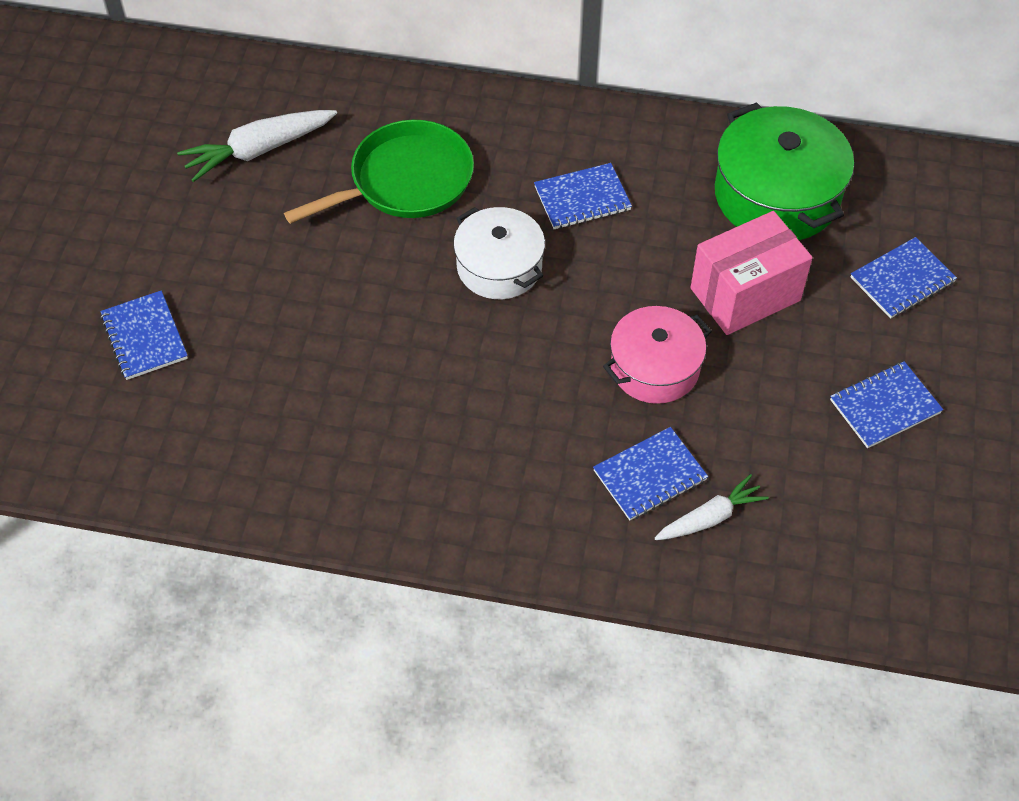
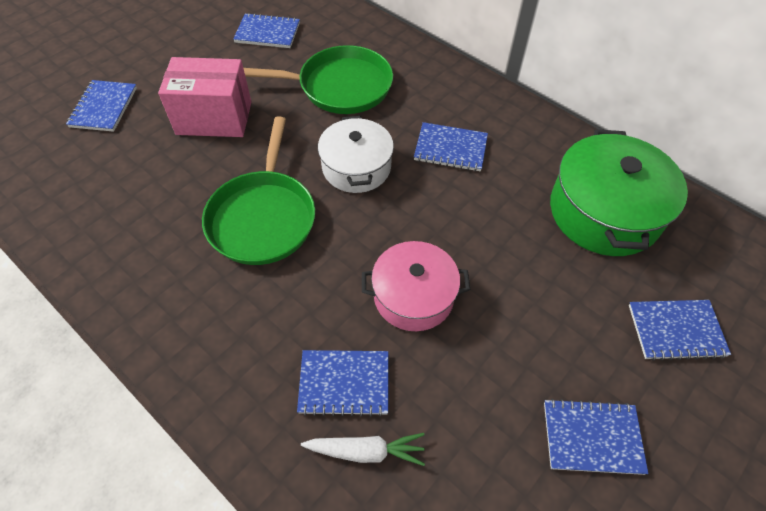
camera: 30 degrees right, 0 degrees up
white carrot [177,110,337,182] -> blue notebook [233,13,300,48]
pink box [691,211,813,335] -> pink box moved to [158,57,251,137]
none -> green pan [202,116,315,265]

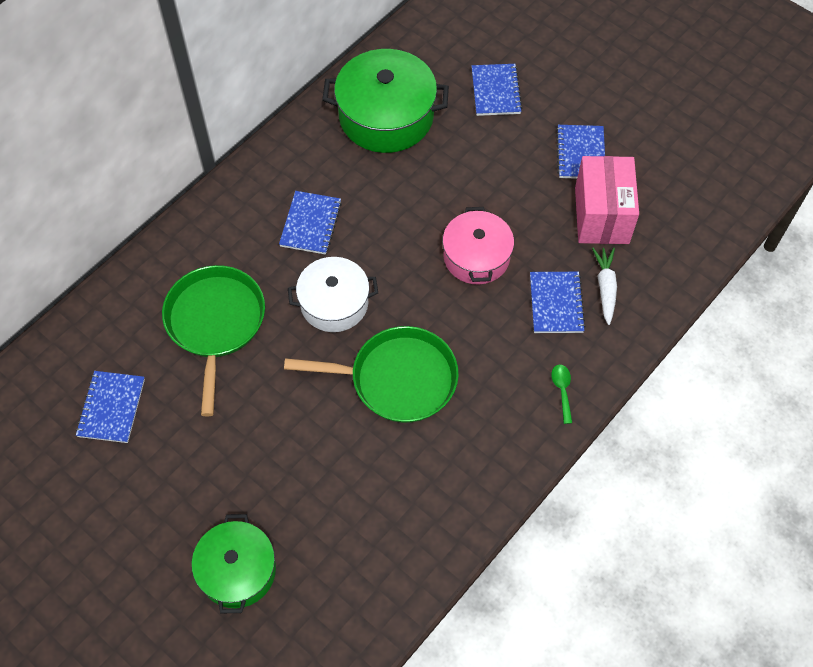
camera: 90 degrees left, 5 degrees up
blue notebook [66,80,137,132] -> green pot [192,514,276,613]
pink box [158,57,251,137] -> pink box moved to [575,156,639,244]
none -> green spoon [551,365,572,424]

